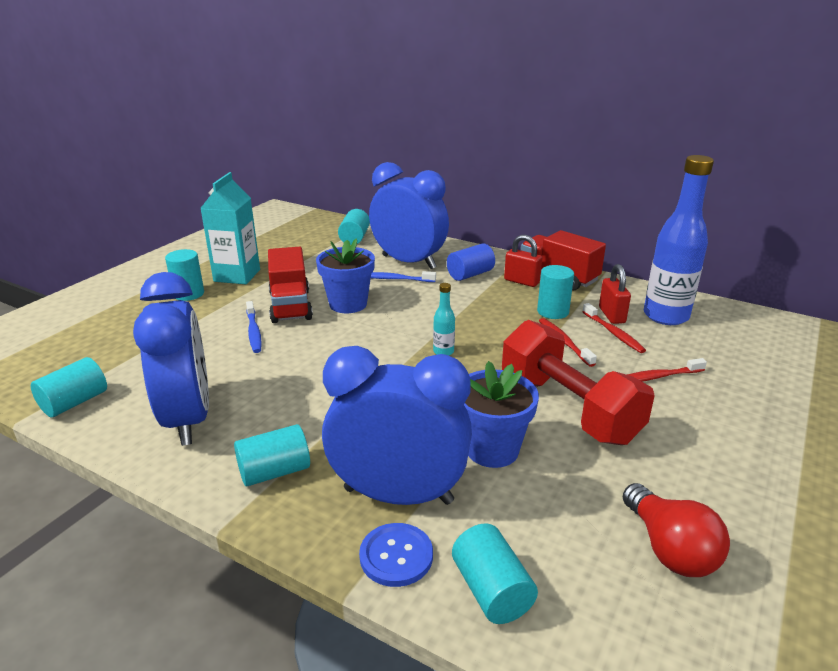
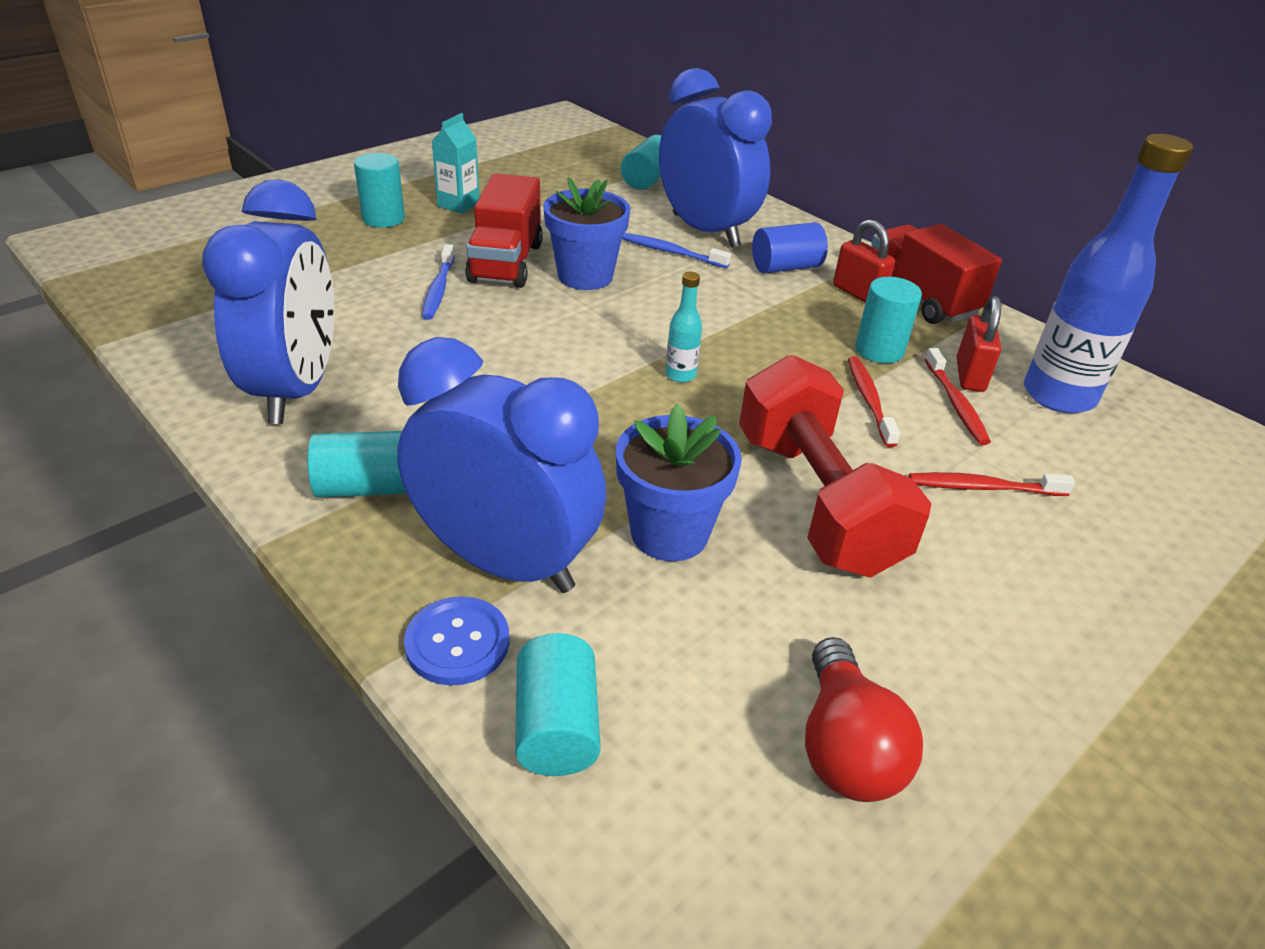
camera: 15 degrees right, 10 degrees up
turquoise cylinder [31,357,107,417] -> none
turquoise carton [200,172,260,284] -> turquoise carton [431,113,480,214], size x0.61

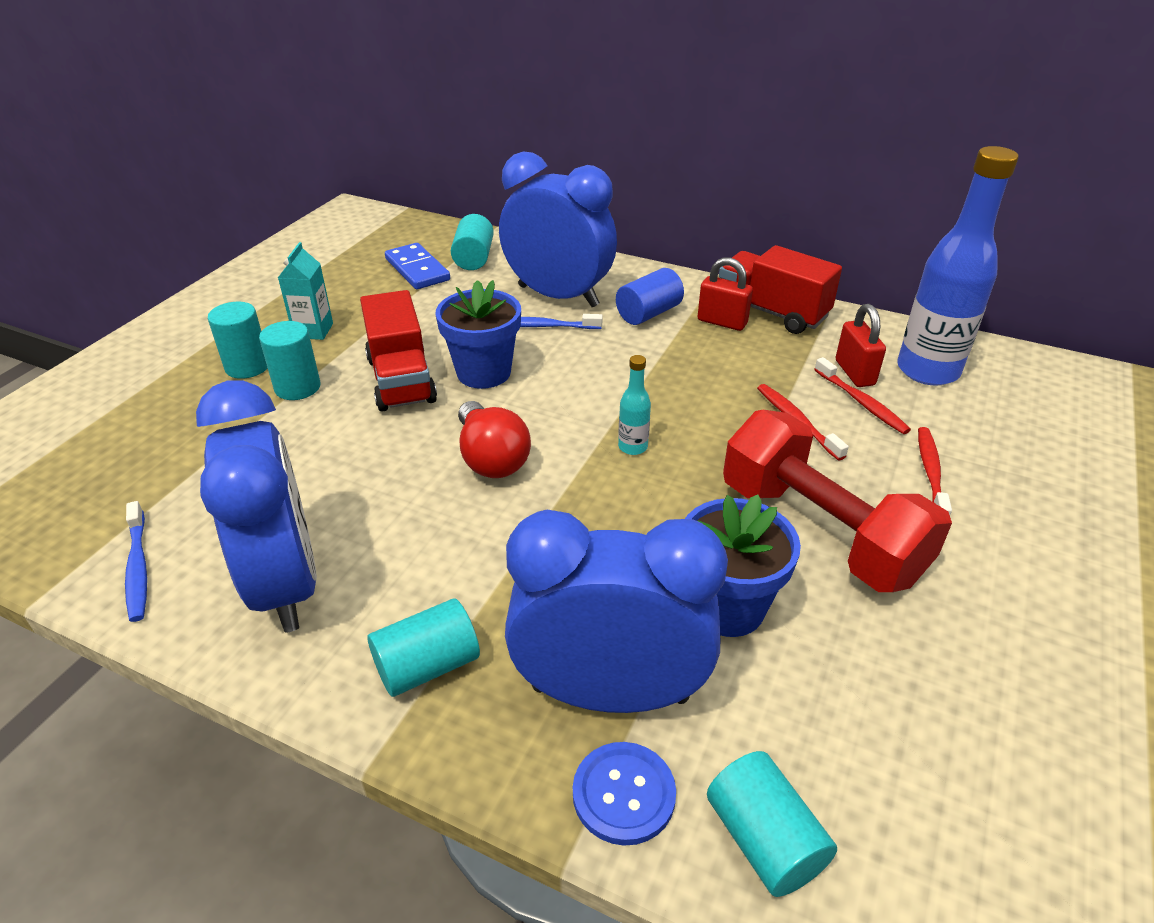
camera: 20 degrees left, 0 degrees up
blue toothbrush [422,244,455,320] -> blue toothbrush moved to [125,501,147,622]
red light bulb [805,637,923,802] -> red light bulb moved to [458,401,531,478]
turquoise cylinder [855,277,922,363] -> turquoise cylinder moved to [259,321,321,400]
red toothbrush [909,472,1075,496] -> red toothbrush turned 120 degrees clockwise [918,427,952,515]
none -> blue domino [385,243,450,289]

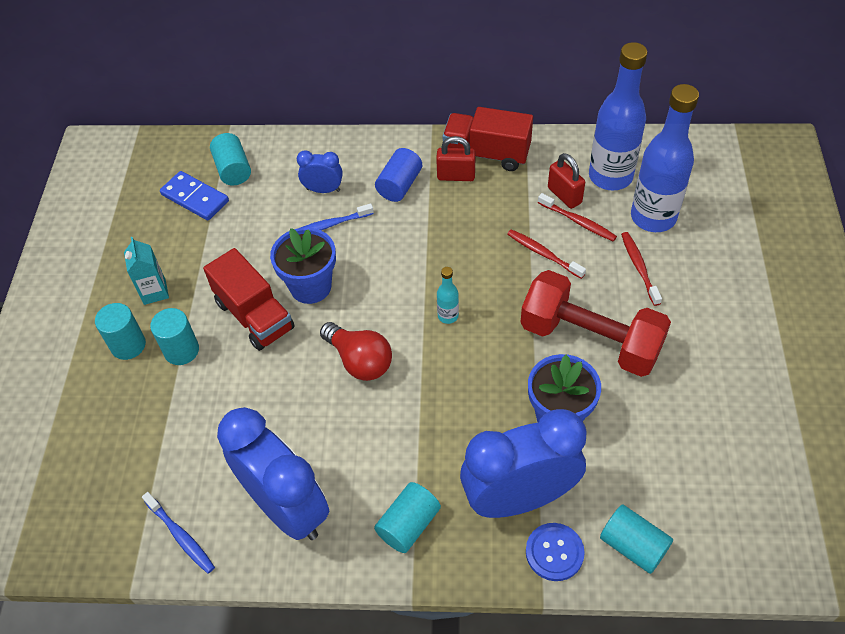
camera: 20 degrees left, 15 degrees up
blue clock [499,152,617,307] -> blue clock [297,150,343,193], size x0.46
none -> blue bottle [631,84,699,232]

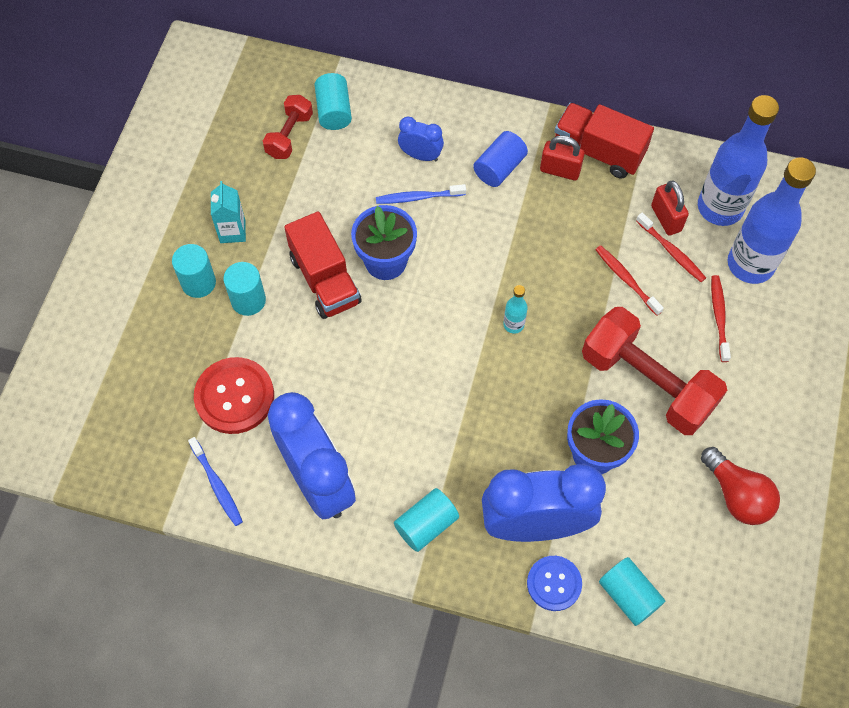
camera: 10 degrees right, 10 degrees up
blue domino [160,171,229,220] -> red dumbbell [263,95,313,159]
red light bulb [320,322,392,381] -> red light bulb moved to [701,447,780,525]
none -> red button [194,357,274,434]

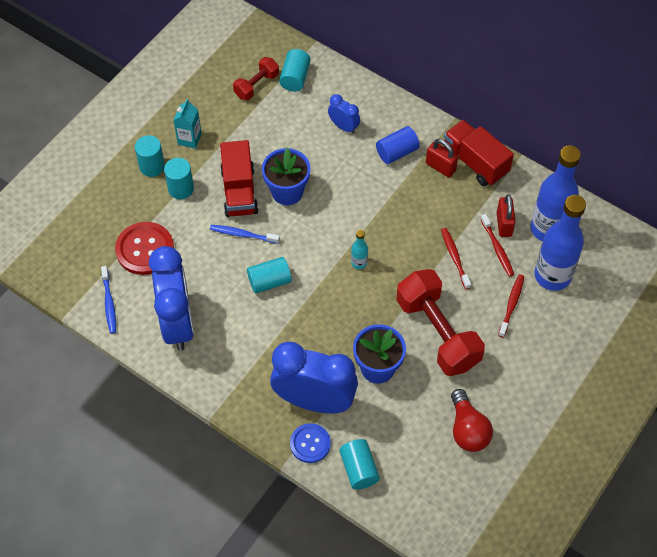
camera: 20 degrees right, 5 degrees down
blue toothbrush [376,184,466,204] -> blue toothbrush moved to [210,225,280,244]
turquoise cylinder [394,488,459,552] -> turquoise cylinder moved to [247,257,292,294]

